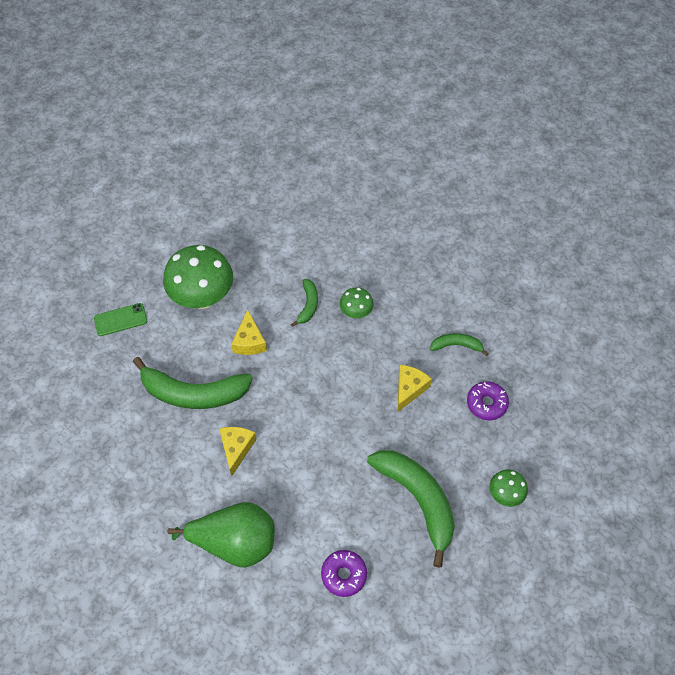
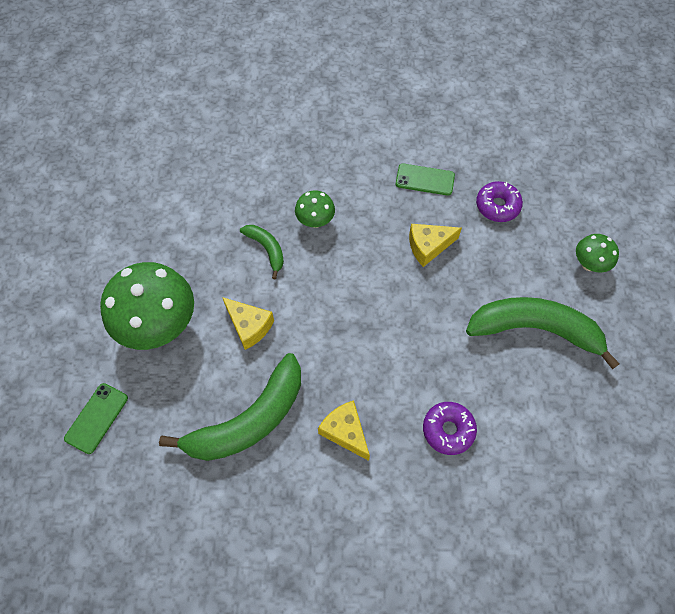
camera: 45 degrees left, 5 degrees up
green pear [167,502,275,568] -> none
purple donut [321,550,367,597] -> purple donut moved to [423,402,477,455]
yellow cheese [398,365,432,412] -> yellow cheese turned 90 degrees counterclockwise [409,224,462,267]
green banana [430,333,489,356] -> green phone [396,164,455,196]

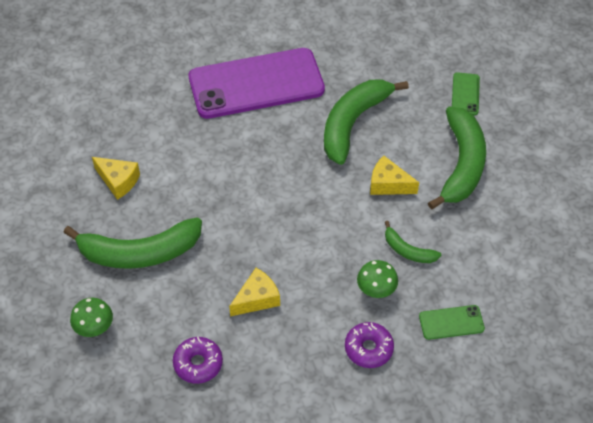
camera: 160 degrees right, 10 degrees down
green mushroom [100,262,194,350] -> green banana [428,106,486,210]
yellow cheese [318,400,370,461] -> yellow cheese moved to [92,157,140,200]
green phone [396,164,455,196] -> green phone moved to [419,305,485,340]
purple donut [423,402,477,455] -> purple donut moved to [345,322,394,368]
none -> purple phone [189,48,325,119]

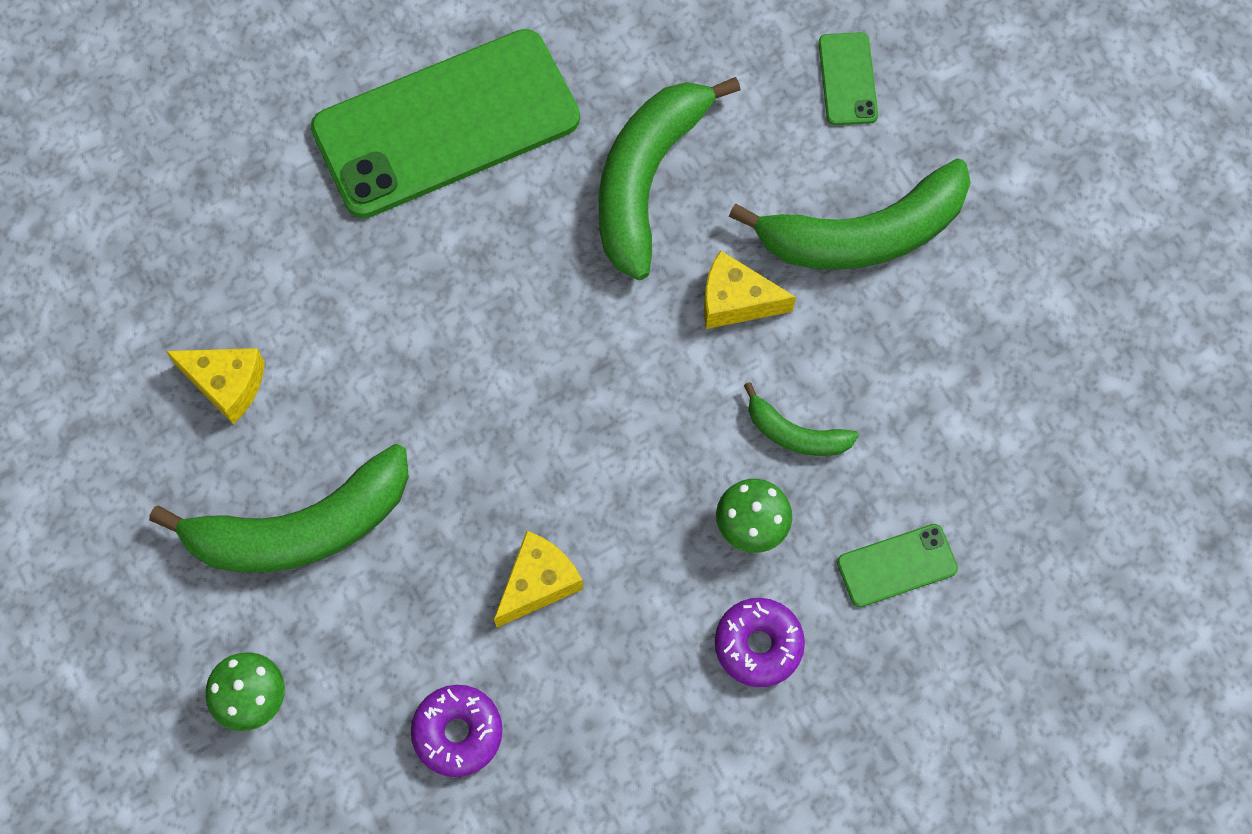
camera: 10 degrees left, 15 degrees up
purple phone [189,48,325,119] -> green phone [311,29,580,218]
green banana [428,106,486,210] -> green banana turned 75 degrees clockwise [729,158,971,270]

